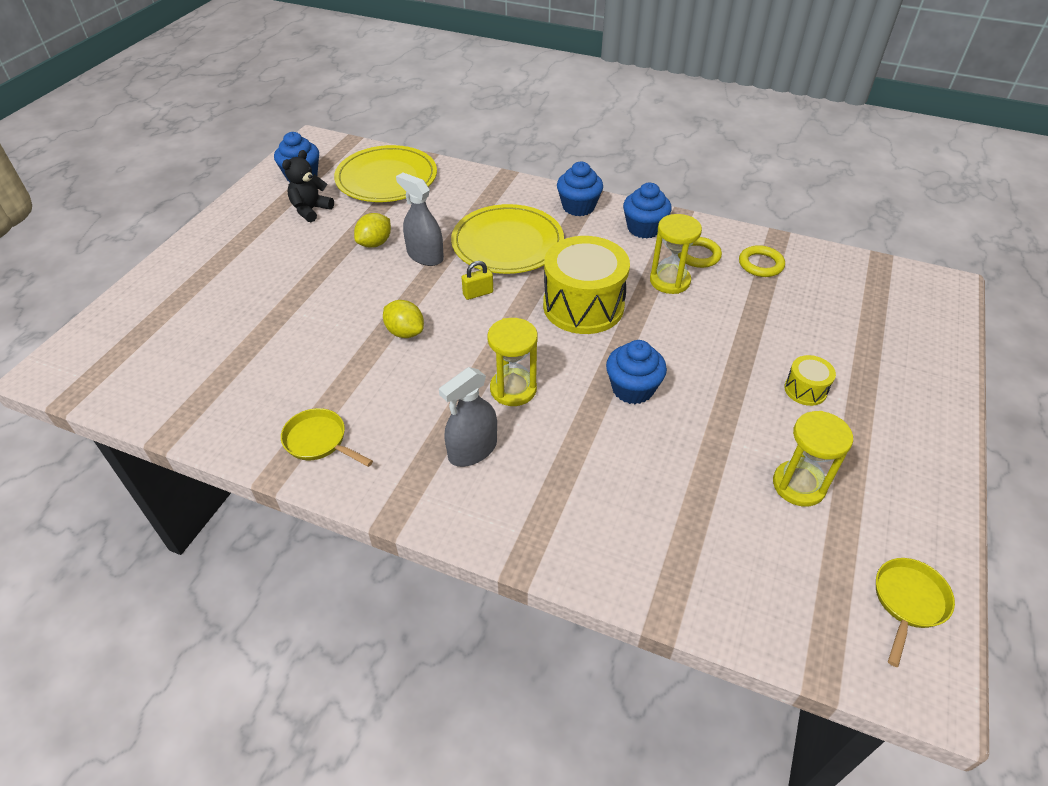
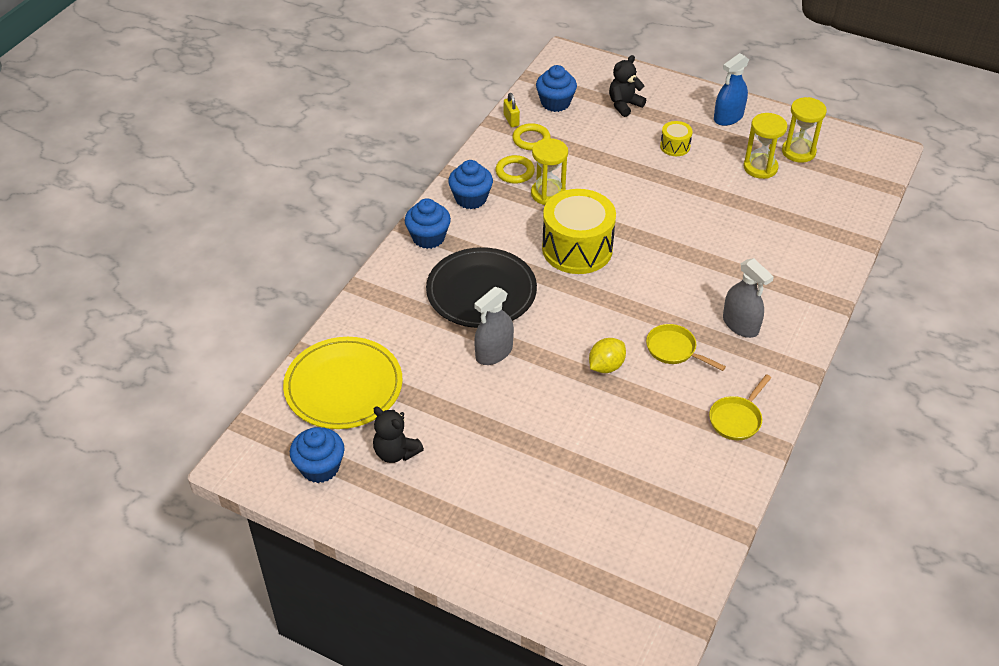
camera: 85 degrees left, 0 degrees up
yellow lemon [354,213,391,248] -> none
yellow plate [451,204,564,274] -> black plate [426,247,537,328]
yellow padlock [461,261,493,300] -> yellow padlock moved to [504,93,520,127]
yellow hourglass [488,318,538,406] -> yellow hourglass moved to [782,97,827,163]
blue cupcake [606,340,667,404] -> blue cupcake moved to [536,65,577,112]
yellow pan [876,558,955,667] -> yellow pan moved to [646,324,726,371]
none -> black teddy bear [609,55,646,117]
none -> blue spray bottle [714,53,749,126]

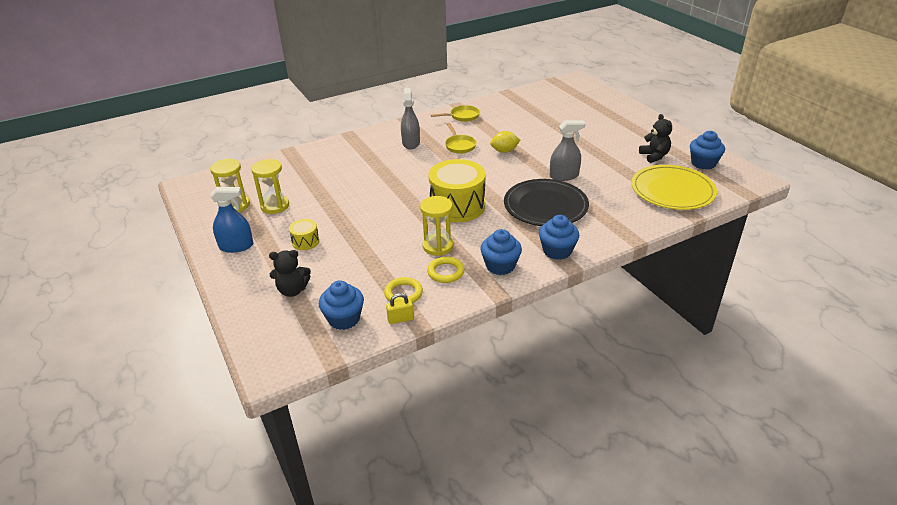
camera: 145 degrees left, 10 degrees down
yellow padlock [504,93,520,127] -> yellow padlock turned 60 degrees clockwise [386,293,414,324]

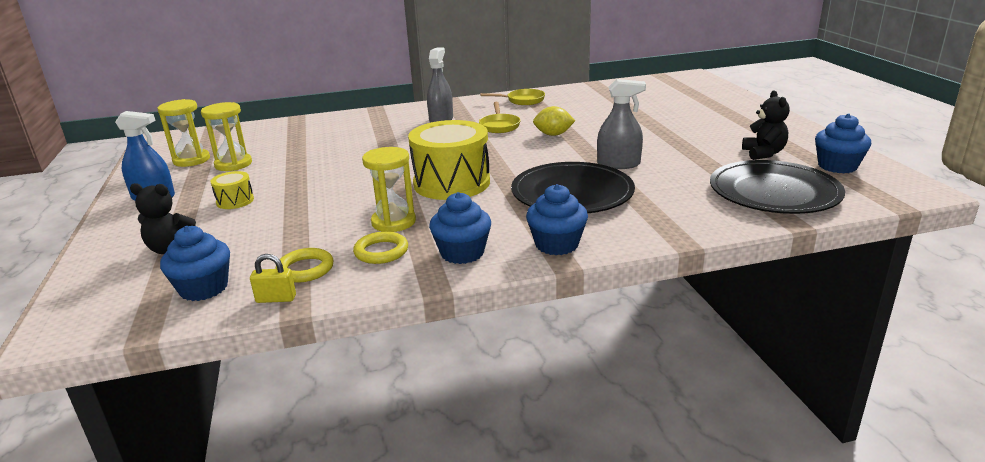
camera: 15 degrees right, 10 degrees down
yellow plate [631,165,717,210] -> black plate [710,160,845,214]

